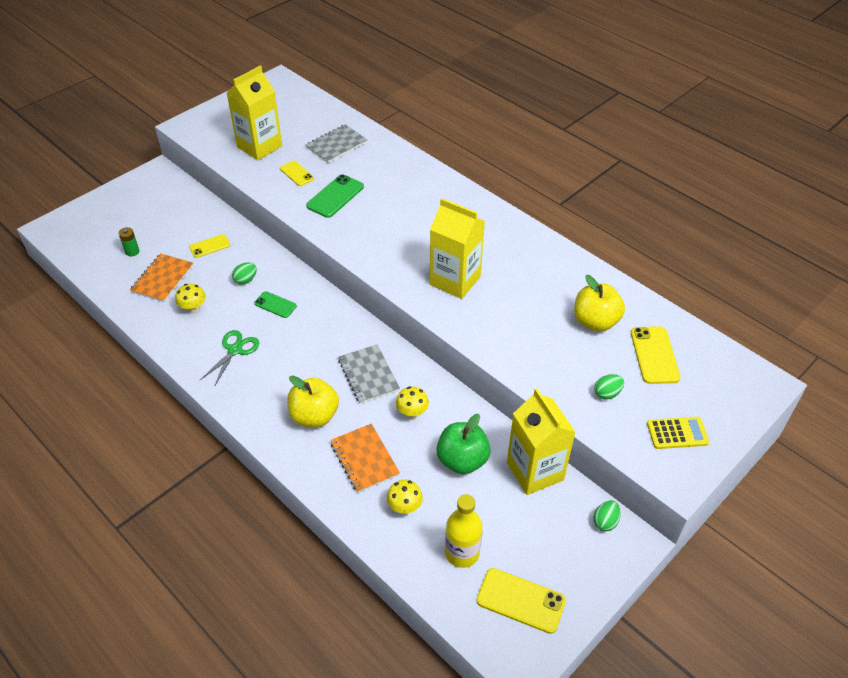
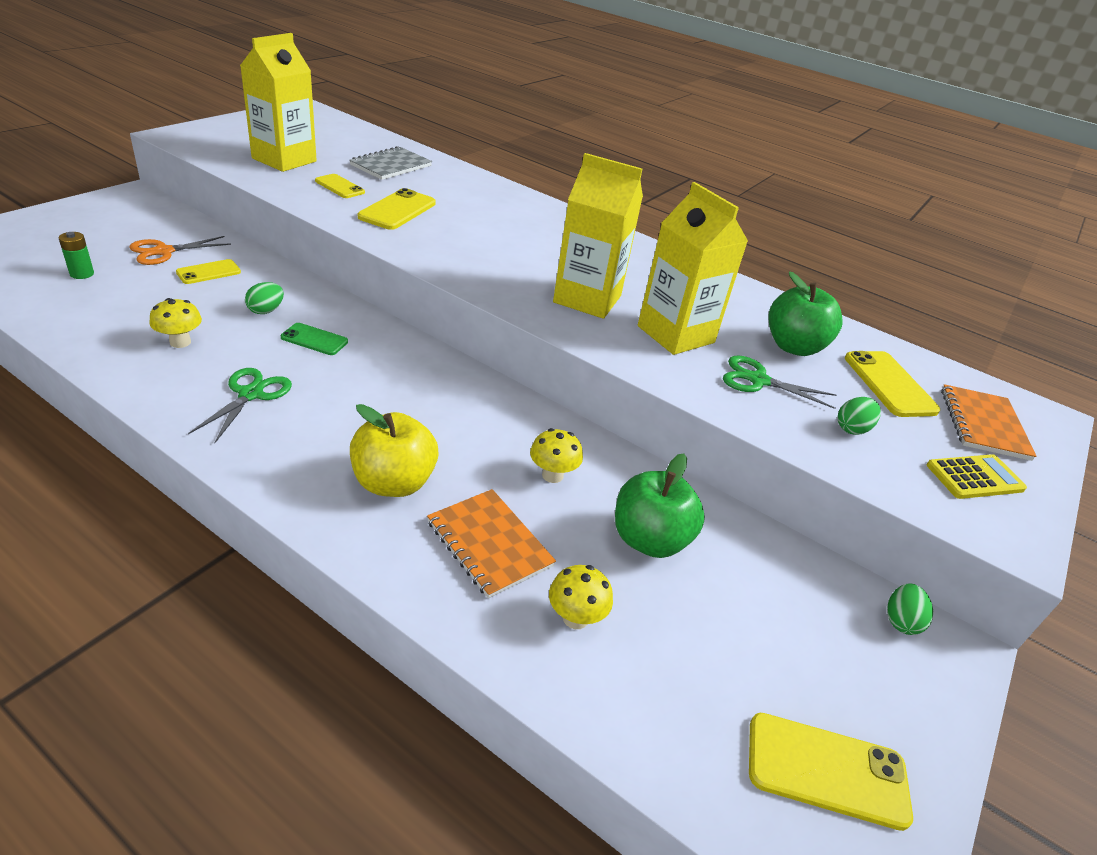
camera: 15 degrees left, 10 degrees down
orange notebook [130,253,194,302] -> orange notebook moved to [941,384,1037,461]
green phone [306,174,364,218] -> yellow phone [358,188,436,230]
grey notebook [338,345,400,403] -> none
yellow bottle [445,494,483,568] -> none
yellow carton [507,388,576,495] -> yellow carton moved to [638,182,748,355]
yellow apple [574,275,625,332] -> green apple [768,271,843,356]
none -> orange scissors [129,236,231,265]
none -> green scissors [723,356,836,409]

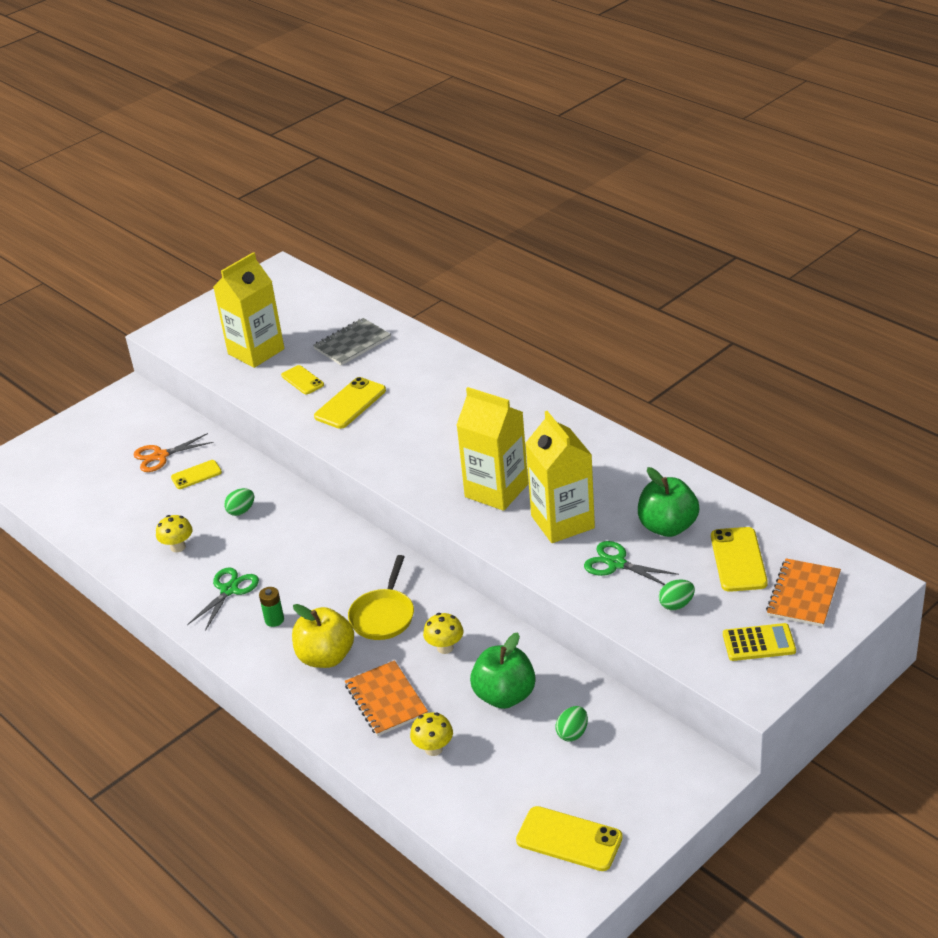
camera: 20 degrees right, 0 degrees up
green battery [59,232,94,279] -> green battery moved to [259,587,284,627]
green phone [281,323,348,355] -> none
green egg [887,583,933,635] -> green egg moved to [556,706,588,742]
none -> yellow pan [348,555,414,640]

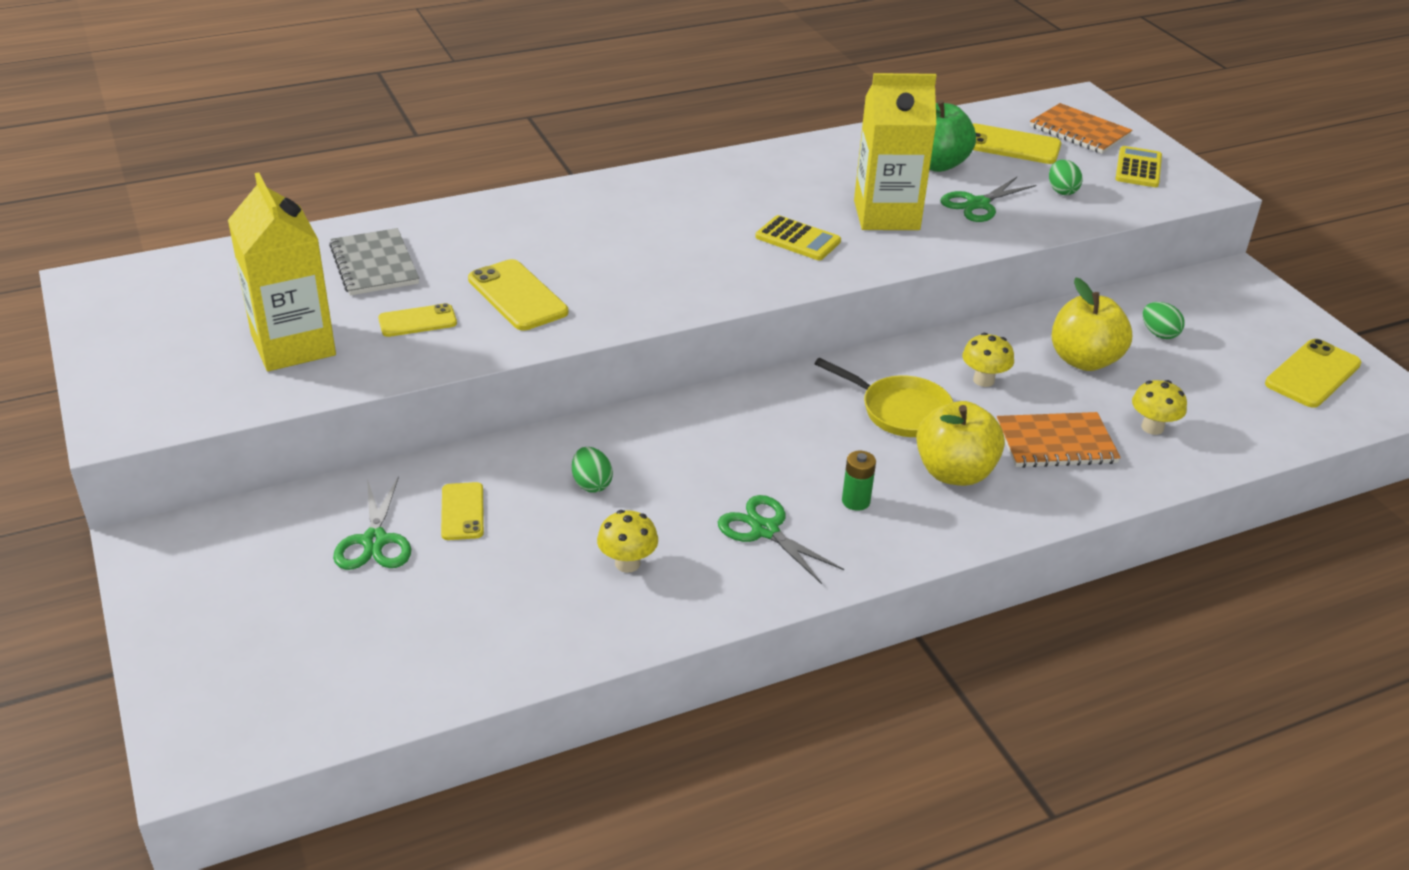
camera: 75 degrees left, 0 degrees up
orange scissors [133,433,213,472] -> green scissors [333,476,411,570]
yellow carton [457,387,528,511] -> yellow calculator [755,215,841,260]
green apple [470,633,536,709] -> yellow apple [1052,278,1132,371]

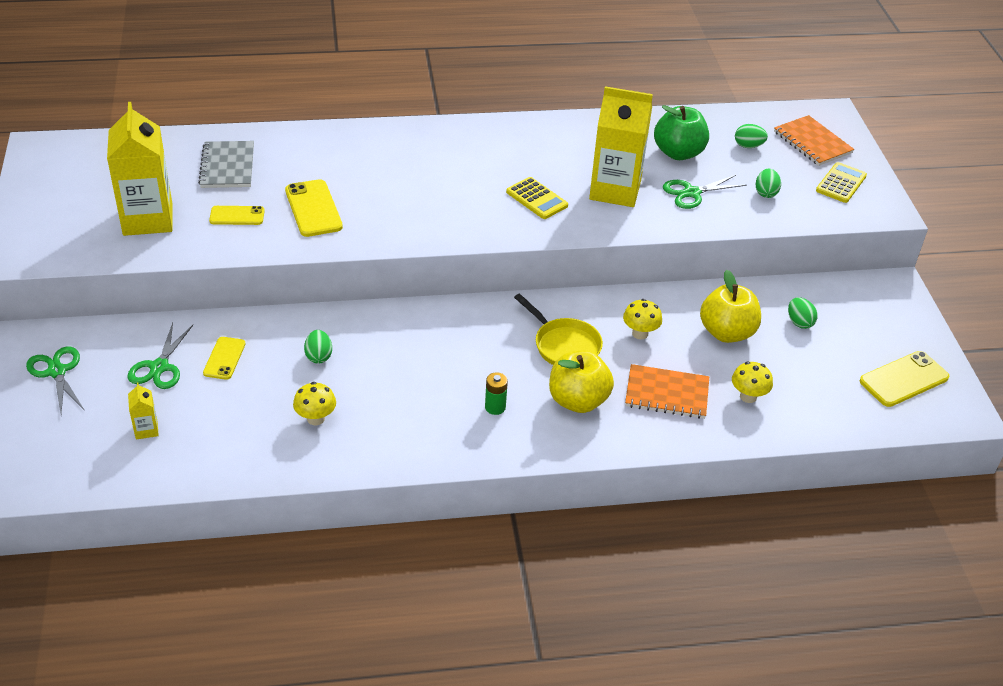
camera: 15 degrees right, 5 degrees up
green scissors [718,495,844,584] -> green scissors moved to [26,346,85,414]
yellow phone [973,123,1061,164] -> green egg [735,124,768,148]
none -> yellow carton [128,382,159,439]

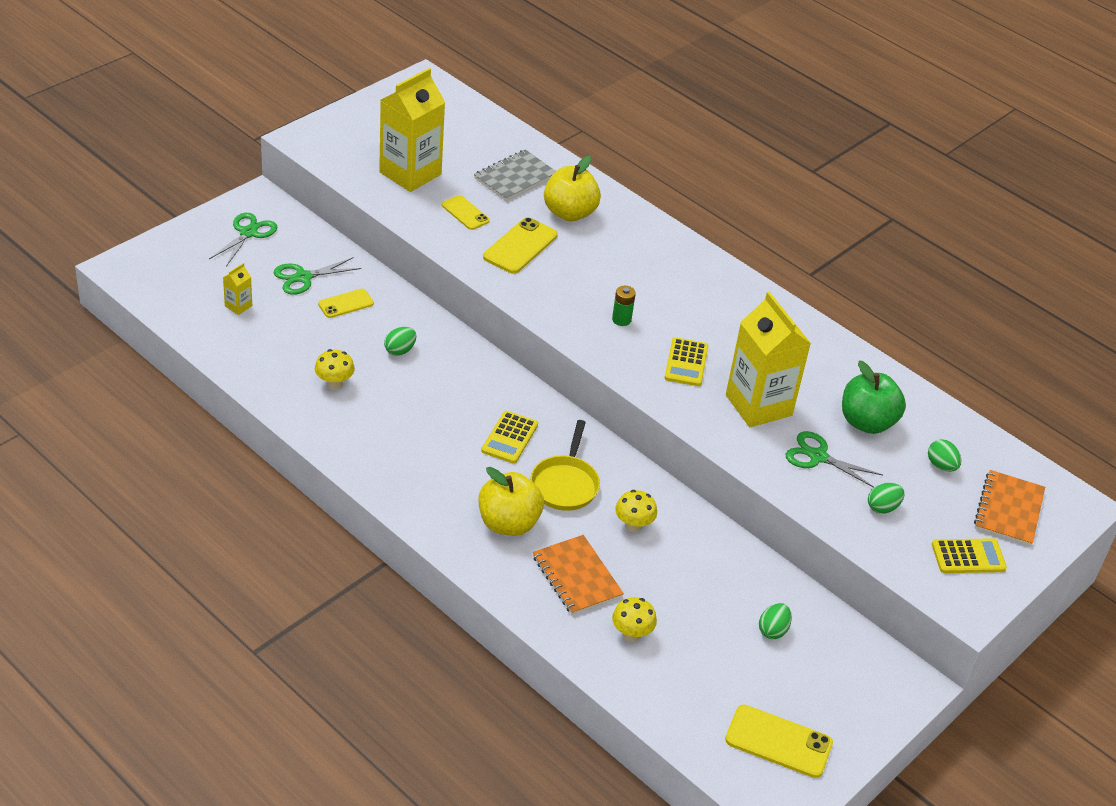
camera: 50 degrees right, 0 degrees up
green battery [485,372,508,415] -> green battery moved to [612,286,636,326]
yellow apple [700,270,761,343] -> yellow apple moved to [544,156,601,222]
none -> yellow calculator [481,411,538,464]

